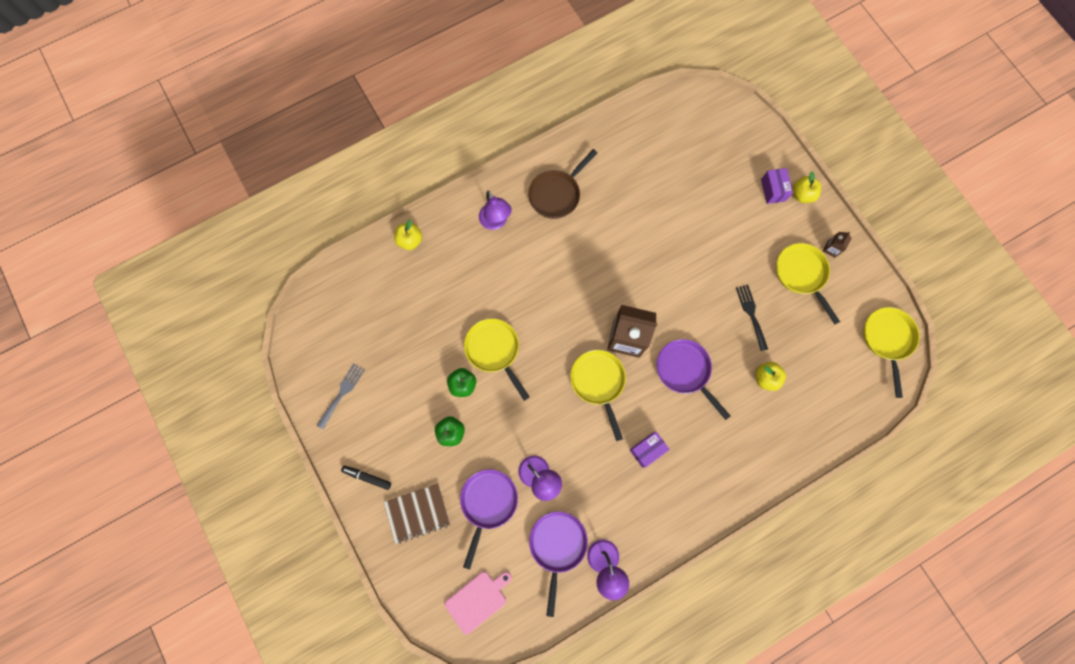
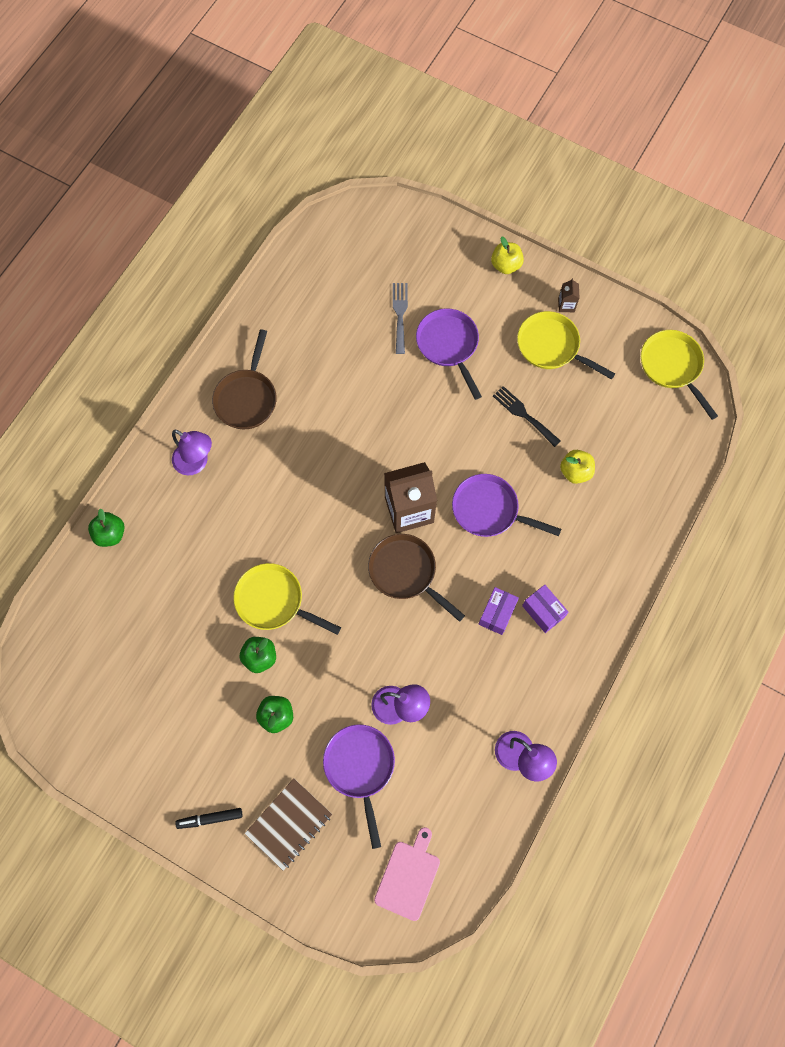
camera: 30 degrees left, 5 degrees down
grey fork [317,364,365,429] -> grey fork moved to [393,283,408,354]
yellow apple [394,219,422,250] -> green apple [88,508,125,547]
purple pan [529,511,588,617] -> purple pan moved to [416,308,482,400]
yellow pan [570,350,626,441] -> brown pan [368,534,465,622]
purple box [761,168,793,204] -> purple box moved to [522,585,569,633]

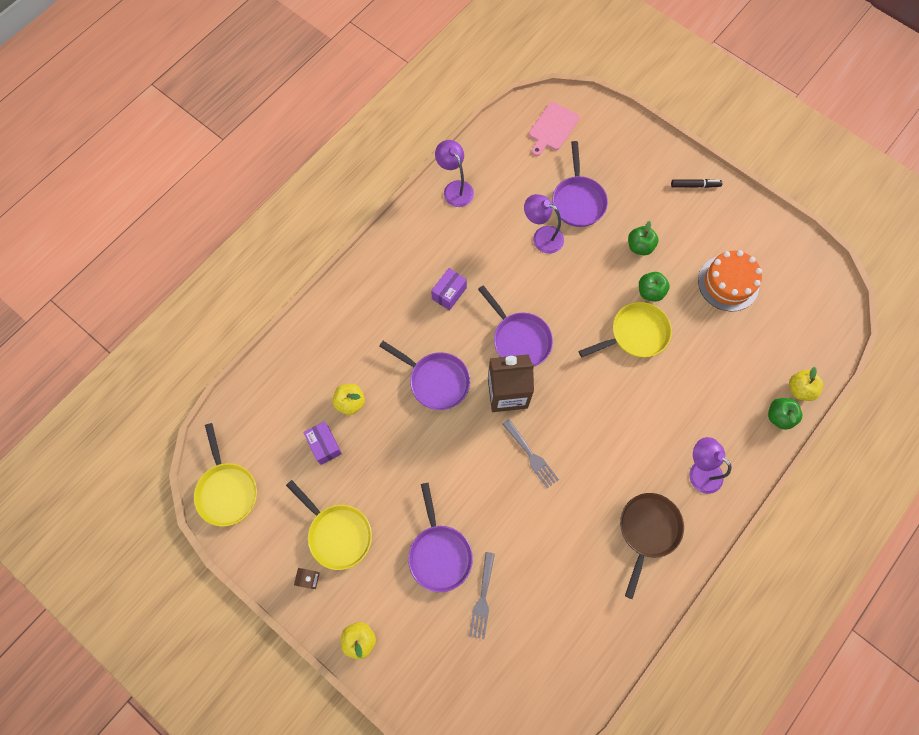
camera: 170 degrees left, 0 degrees up
yellow pan [233,563,341,635] -> yellow pan turned 60 degrees counterclockwise [579,302,672,357]
brown notebook [245,778,332,871] -> none
brown pan [368,534,465,622] -> purple pan [478,285,553,366]
black fork [493,386,561,447] -> none
purple box [522,585,569,633] -> purple box moved to [303,421,342,465]
none -> grey fork [502,419,559,489]
none -> orange cake [698,250,762,311]
none -> yellow apple [789,367,823,401]

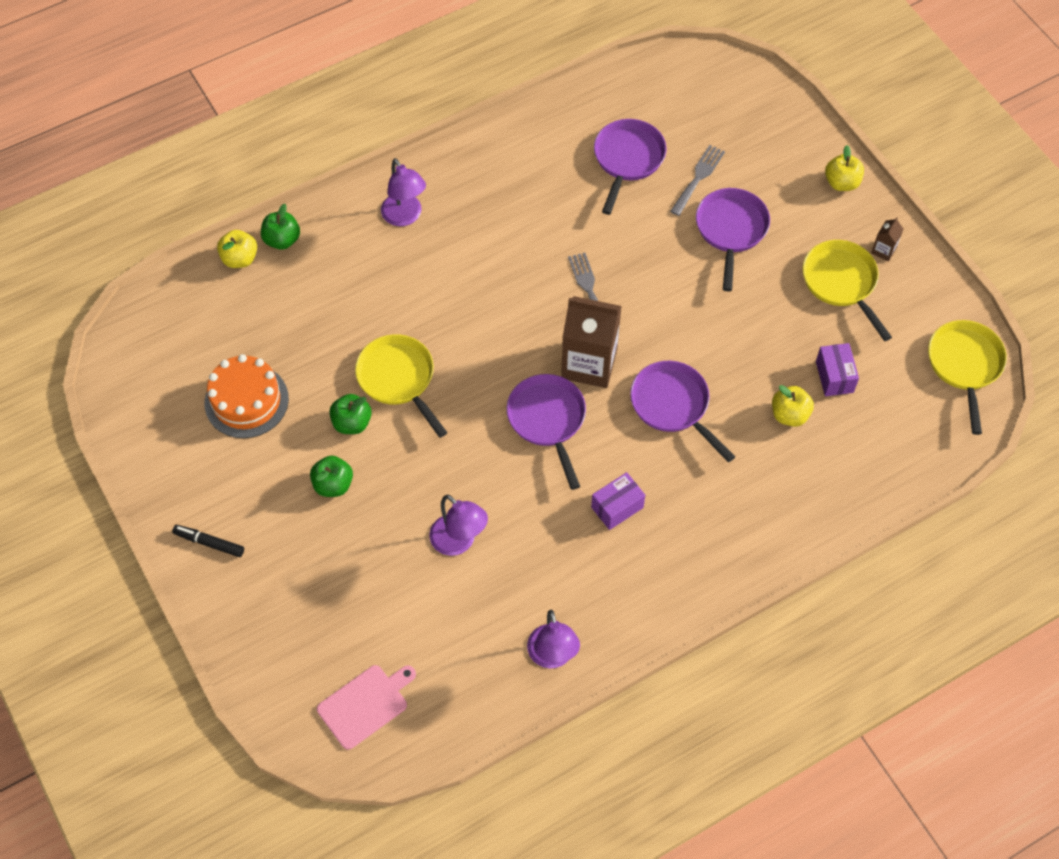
camera: 160 degrees left, 10 degrees down
purple pan [552,141,608,227] -> purple pan moved to [594,119,666,215]
yellow pan [579,302,672,357] -> yellow pan turned 60 degrees clockwise [355,334,448,438]
brown pan [620,493,684,599] -> none

